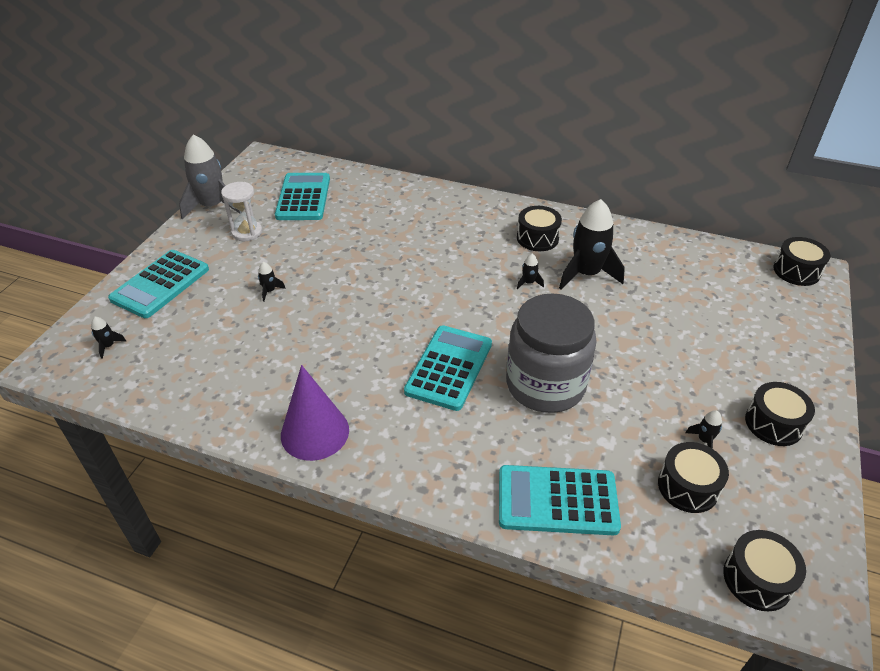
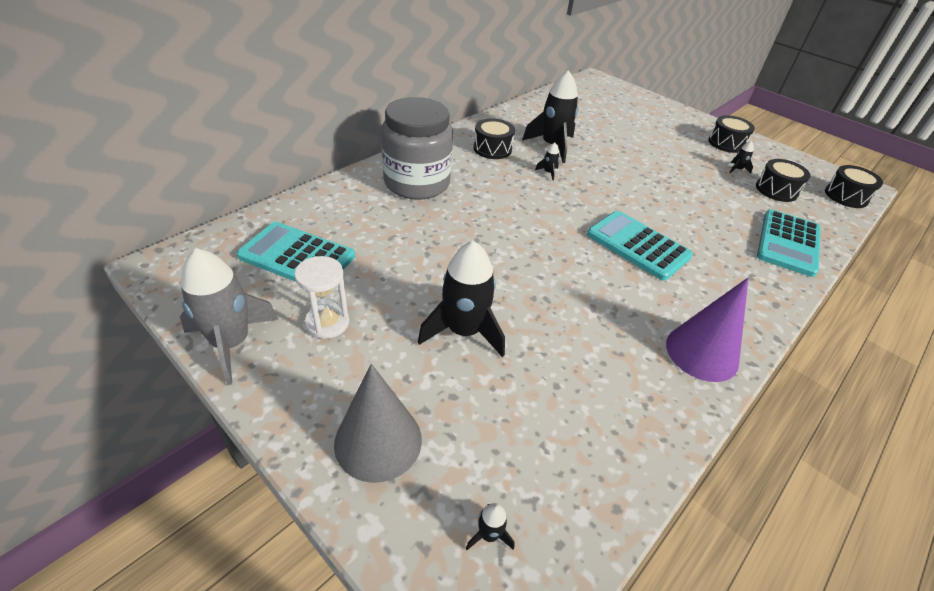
camera: 70 degrees left, 0 degrees up
turquoise calculator [108,250,209,318] -> grey cone [334,364,422,483]
black rocket [258,262,286,302] -> black rocket [418,241,505,357], size x2.41
grey jar [506,293,597,413] -> grey jar moved to [381,97,453,200]
black drum [773,237,830,286] -> none

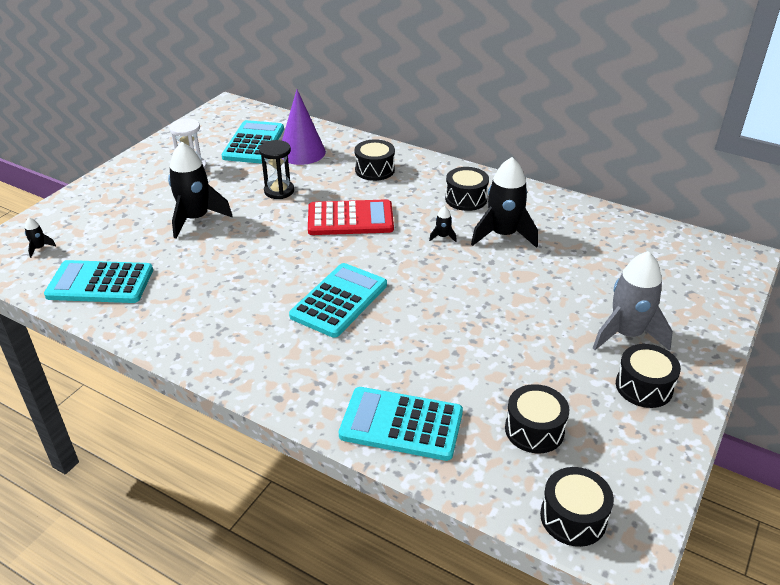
camera: 80 degrees right, 5 degrees down
grey rocket [180,248,279,385] -> grey rocket moved to [593,251,673,351]
grey cone [334,364,422,483] -> none
grey jar [381,97,453,200] -> black drum [354,139,395,181]
purple cone [666,278,749,382] -> purple cone moved to [282,89,326,165]
black rocket [729,141,754,173] -> none
none -> turquoise calculator [44,260,153,303]
none -> black hourglass [259,140,294,199]
none -> red calculator [308,199,394,235]

